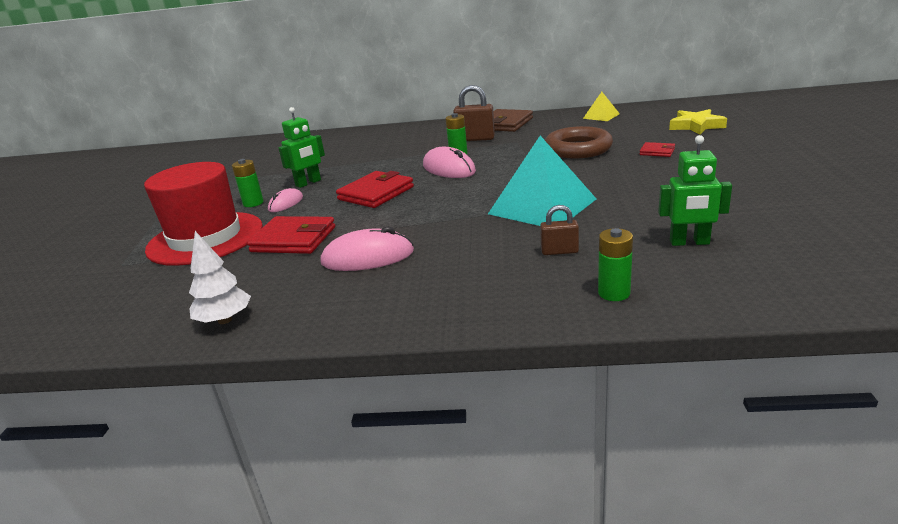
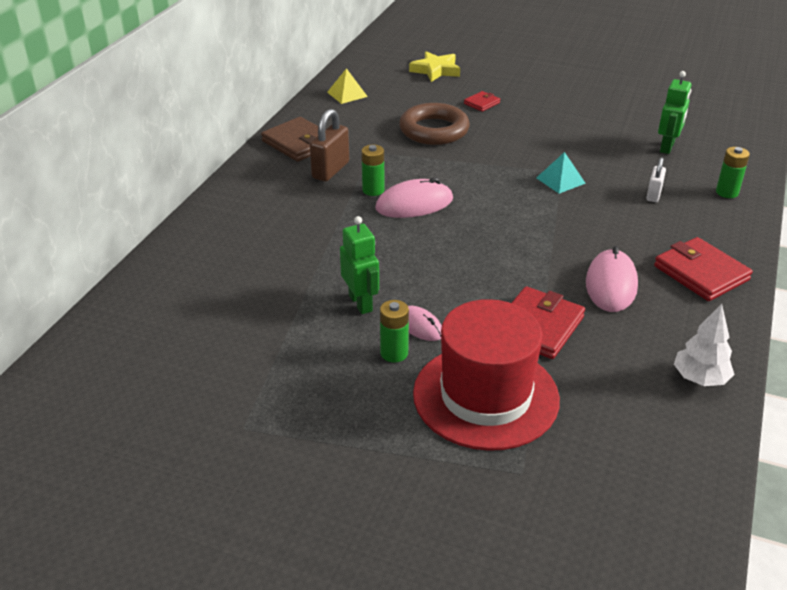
camera: 75 degrees left, 10 degrees up
red wallet [336,171,414,208] -> red wallet moved to [654,237,753,301]
turquoise pyramid [488,136,596,226] -> turquoise pyramid [536,152,586,194], size x0.48
brown padlock [540,205,579,255] -> white padlock [646,157,666,202]

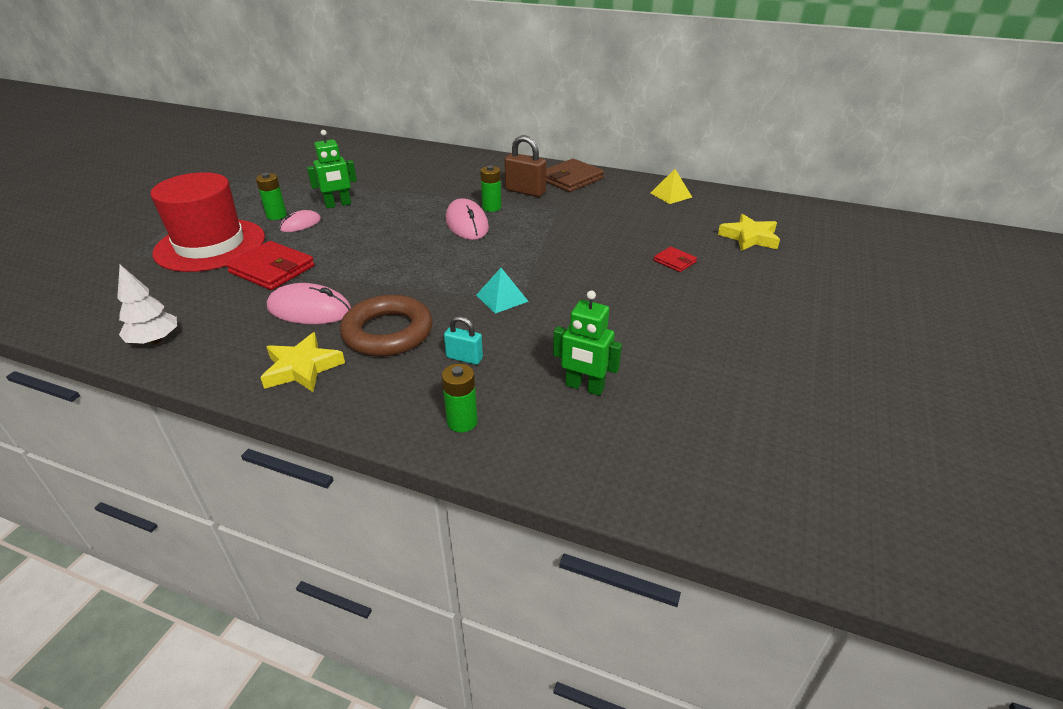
camera: 90 degrees right, 0 degrees up
brown ring [399,103,470,145] -> brown ring moved to [340,295,433,357]
white padlock [646,157,666,202] -> turquoise padlock [444,316,483,365]
red wallet [654,237,753,301] -> yellow star [260,332,345,392]

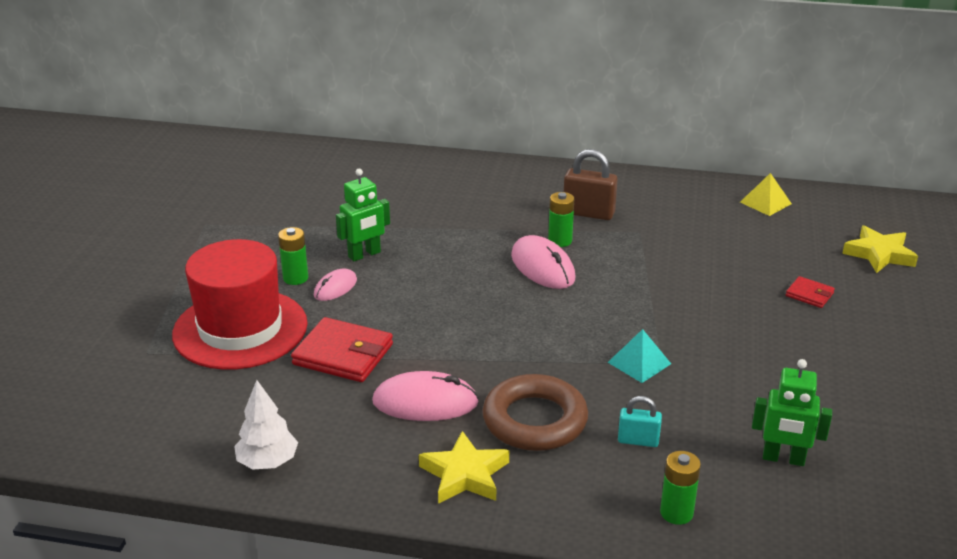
camera: 10 degrees left, 5 degrees down
brown wallet [546,159,604,192] -> none

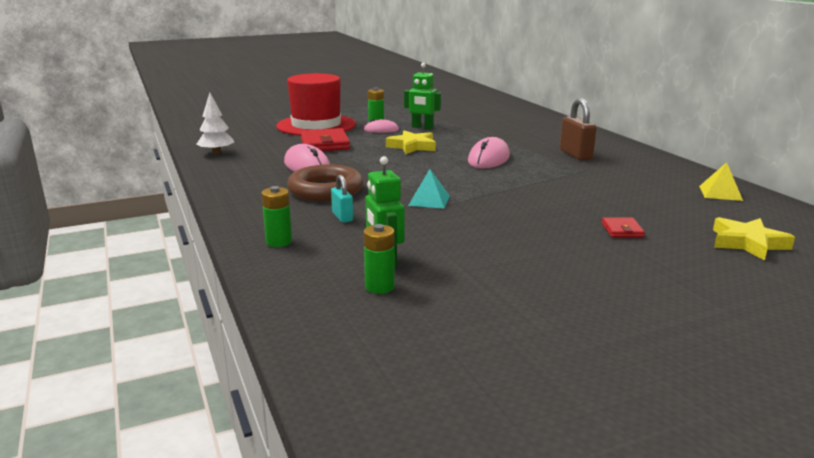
camera: 55 degrees right, 10 degrees down
yellow star [419,431,509,504] -> yellow star moved to [386,130,436,155]
green battery [548,192,574,247] -> green battery moved to [363,224,395,294]

